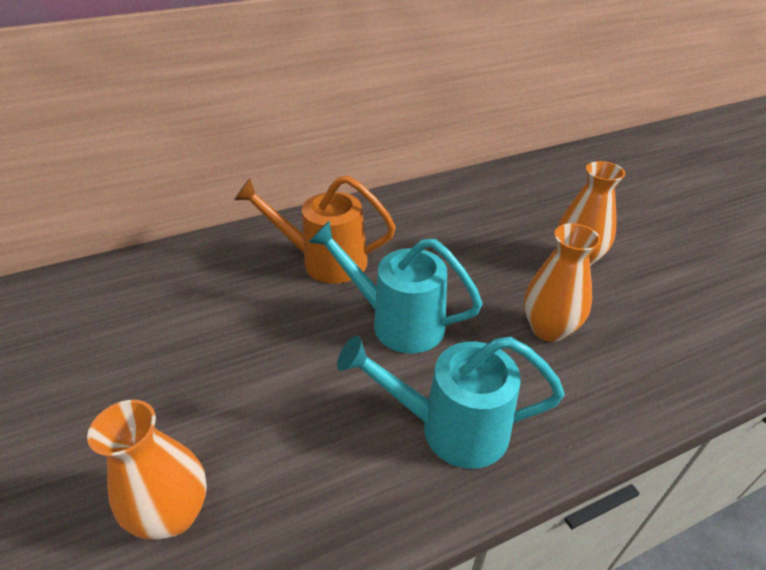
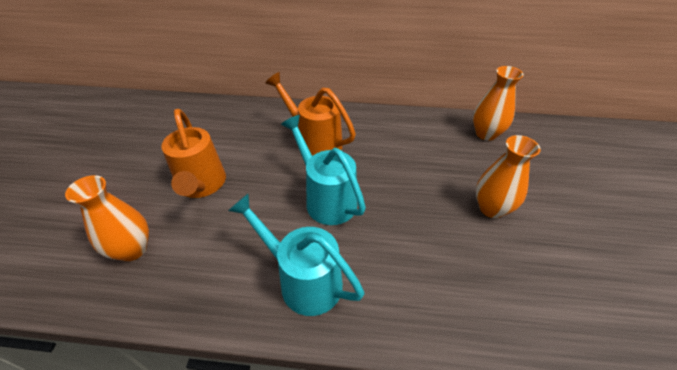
camera: 30 degrees right, 5 degrees up
orange vase [524,223,601,342] -> orange vase moved to [473,66,524,141]
none -> orange watering can [161,109,226,198]

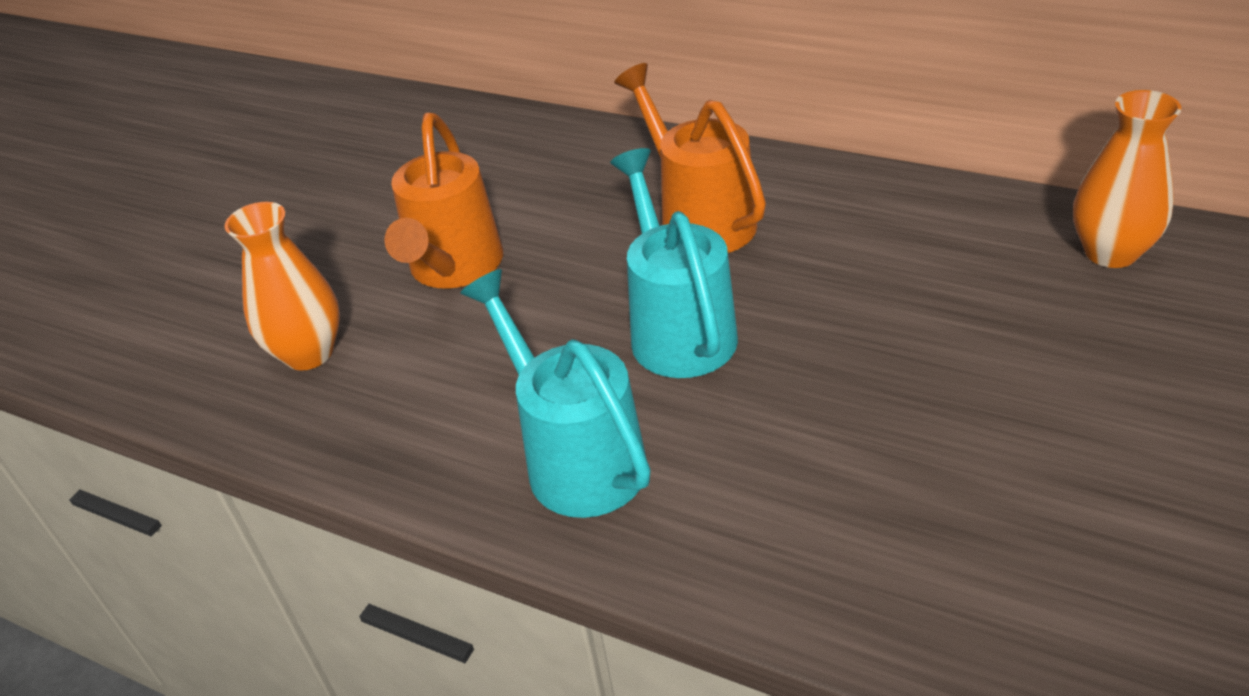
camera: 25 degrees right, 5 degrees down
orange vase [476,135,541,218] -> none

